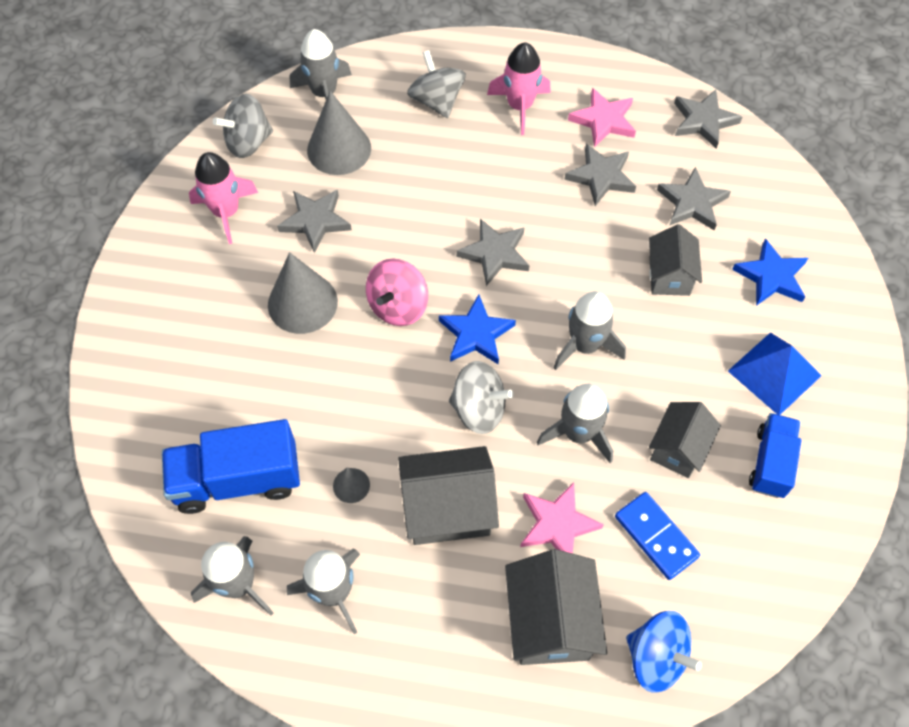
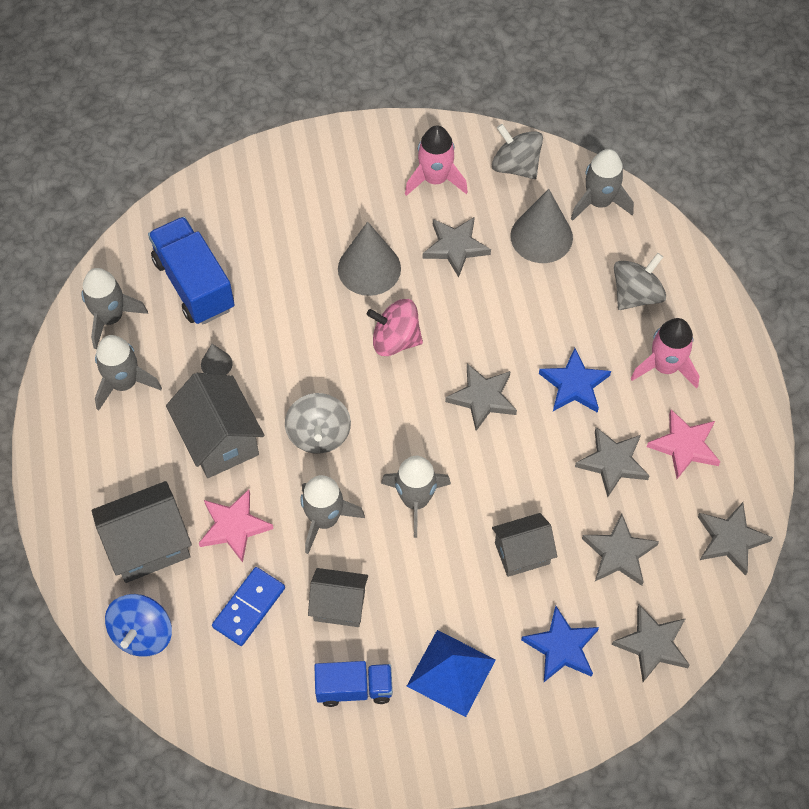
camera: 70 degrees right, 0 degrees up
blue star [439,294,516,364] -> blue star moved to [539,348,611,413]
none -> grey star [612,604,690,682]

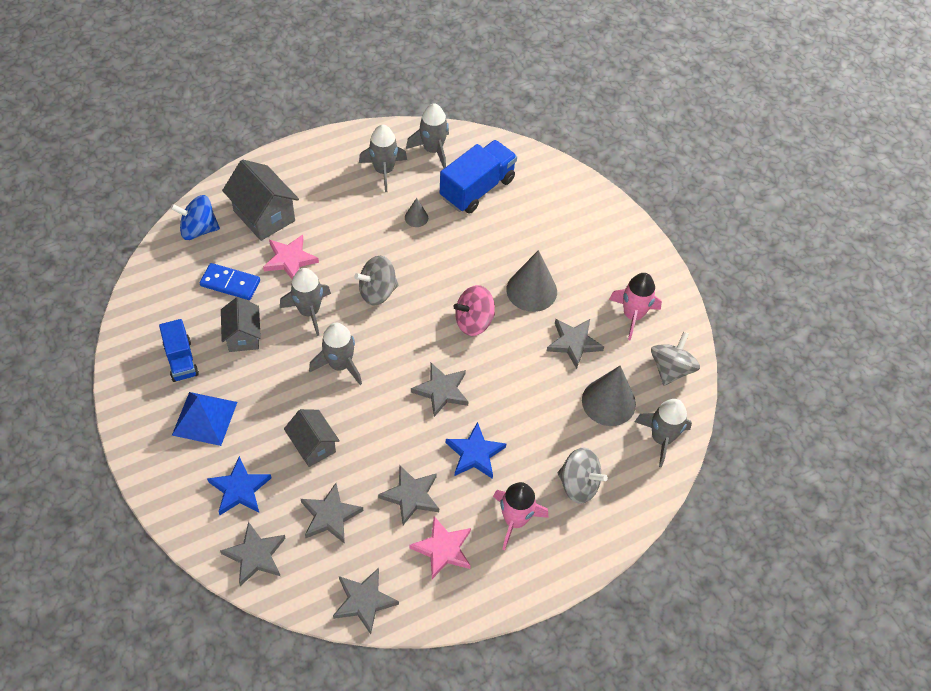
camera: 70 degrees right, 5 degrees down
grey house [166,373,264,478] -> none
pink spinning top [367,299,423,356] -> pink spinning top turned 105 degrees counterclockwise [454,285,495,336]

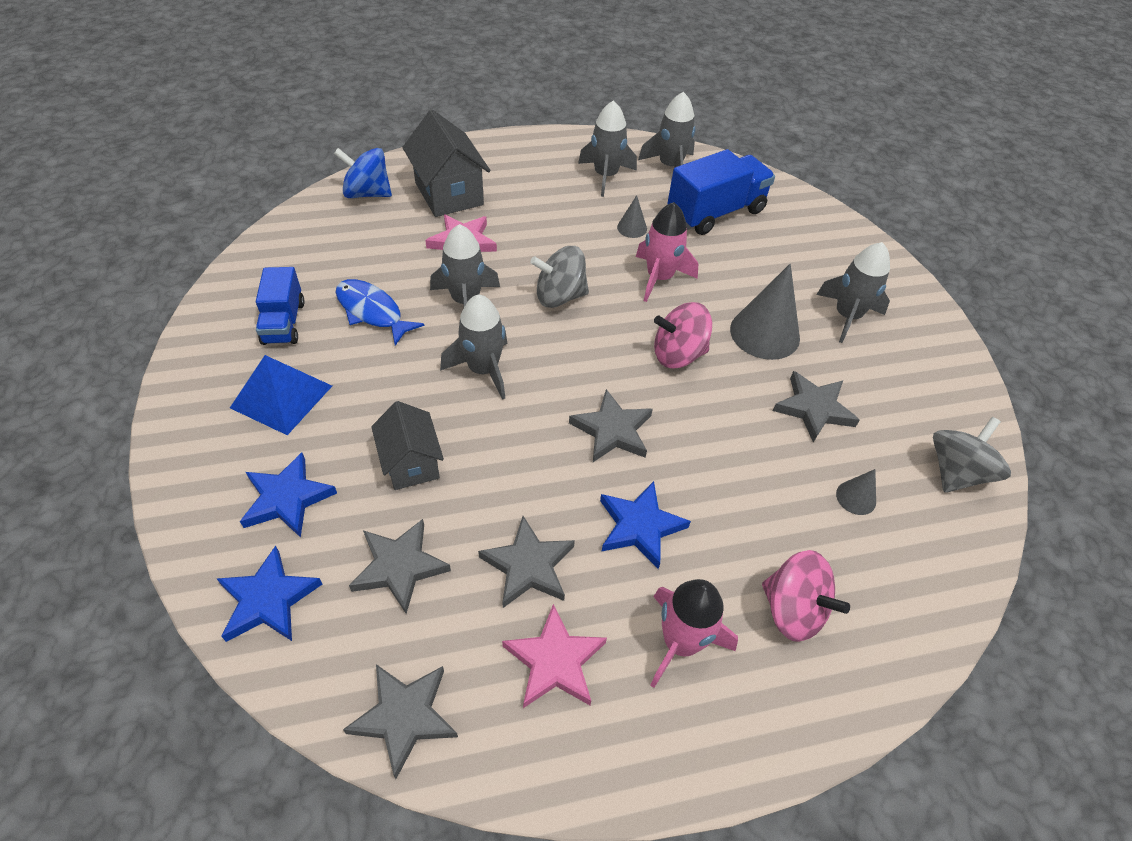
camera: 15 degrees right, 5 degrees down
blue domino [200,263,260,300] -> none
grey star [220,522,286,586] -> blue star [217,546,322,642]
grey house [221,297,261,352] -> blue fish [335,279,425,346]
grey spinning top [558,447,608,504] -> pink spinning top [762,550,850,642]
grey cone [582,365,636,426] -> grey cone [836,469,876,515], size x0.48
pink rocket [609,273,662,340] -> pink rocket moved to [636,202,698,302]
grey rocket [635,399,692,468] -> grey rocket moved to [816,242,890,343]

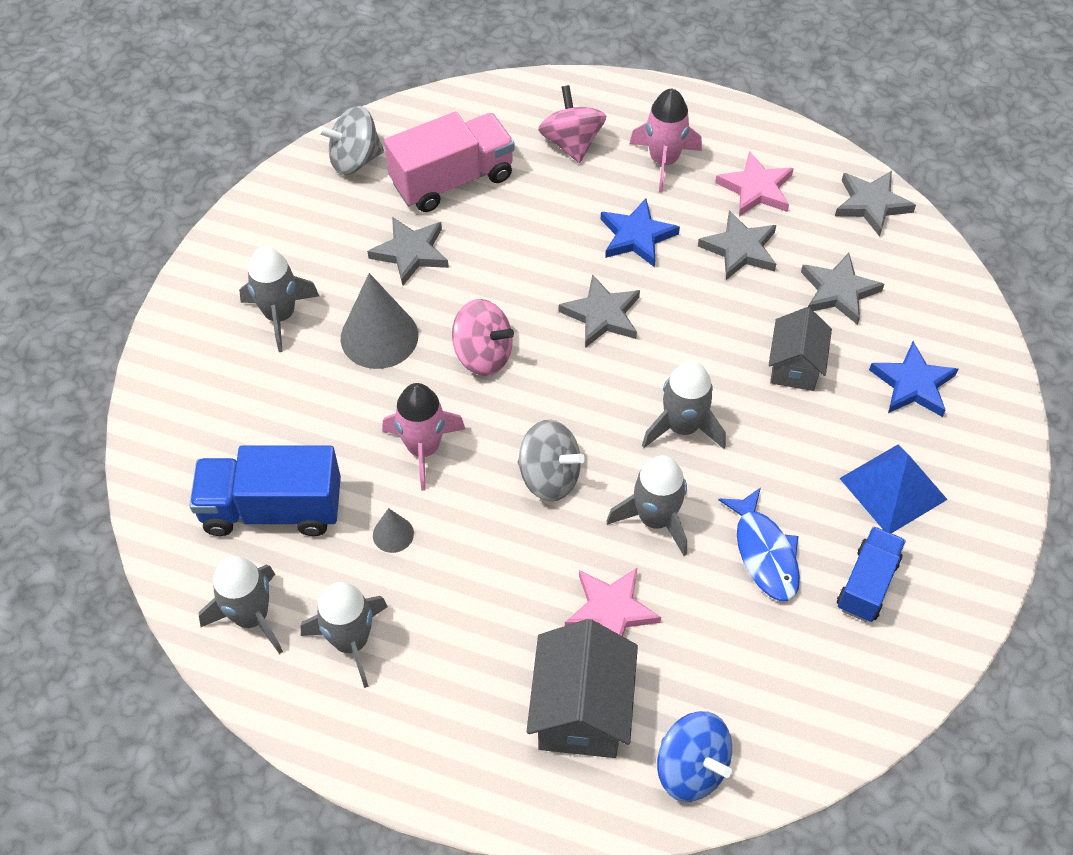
camera: 145 degrees left, 5 degrees up
blue star [217,546,322,642] -> none
grey cone [836,469,876,515] -> pink truck [384,112,515,212]

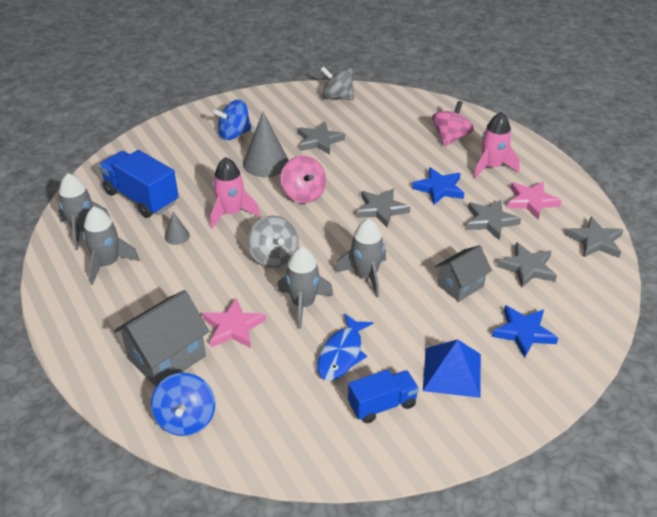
camera: 40 degrees right, 15 degrees down
grey rocket [239,246,319,352] -> blue spinning top [213,100,252,140]
pink truck [384,112,515,212] -> none

